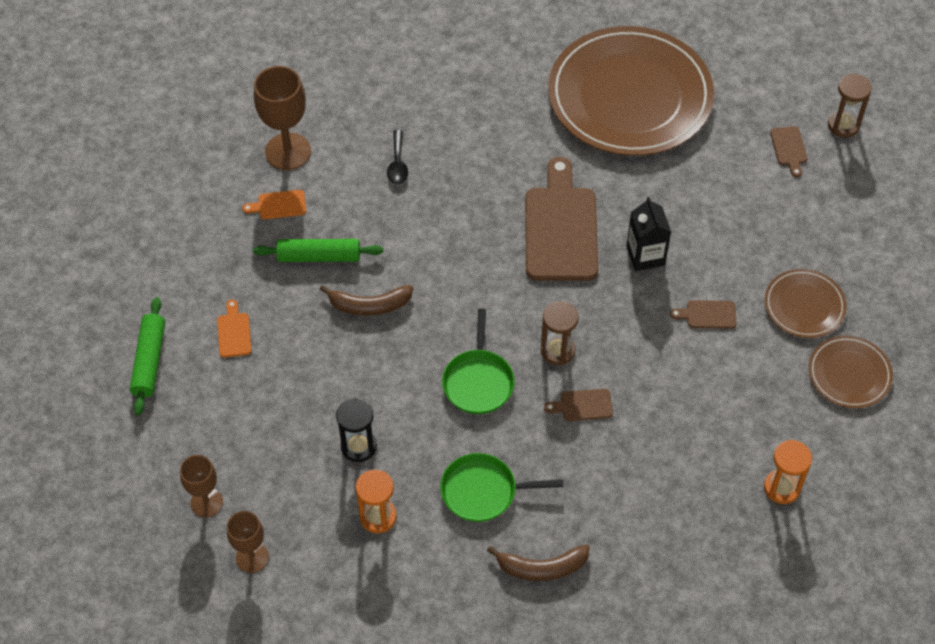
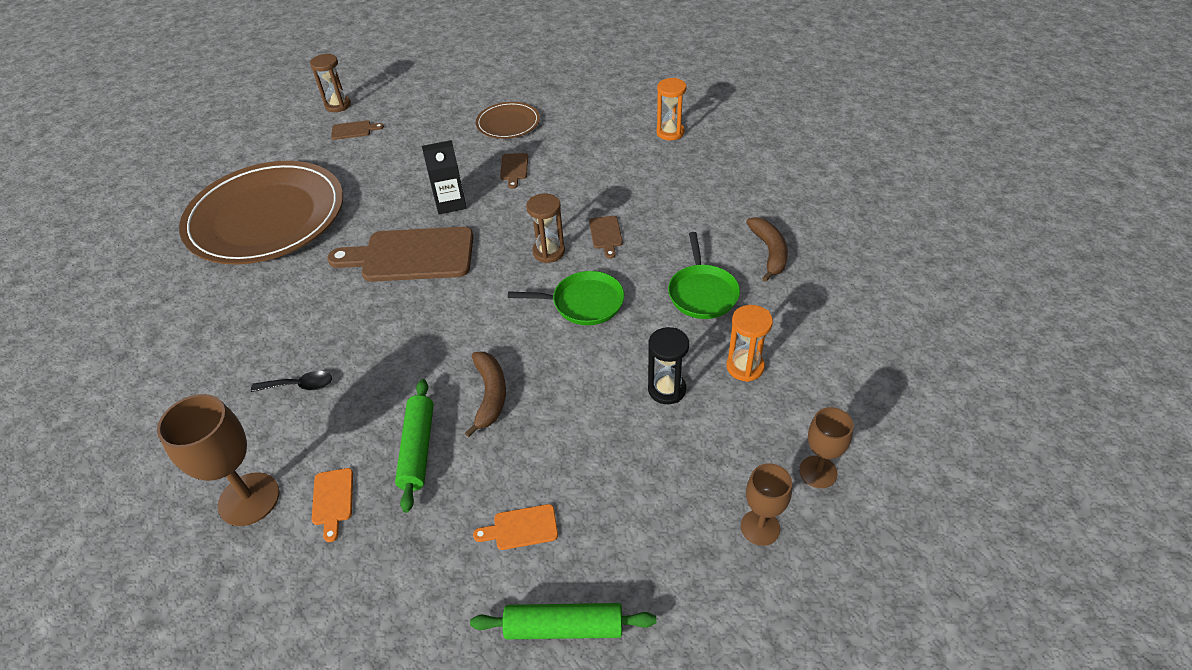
camera: 90 degrees left, 10 degrees down
brown plate [808,335,893,408] -> none

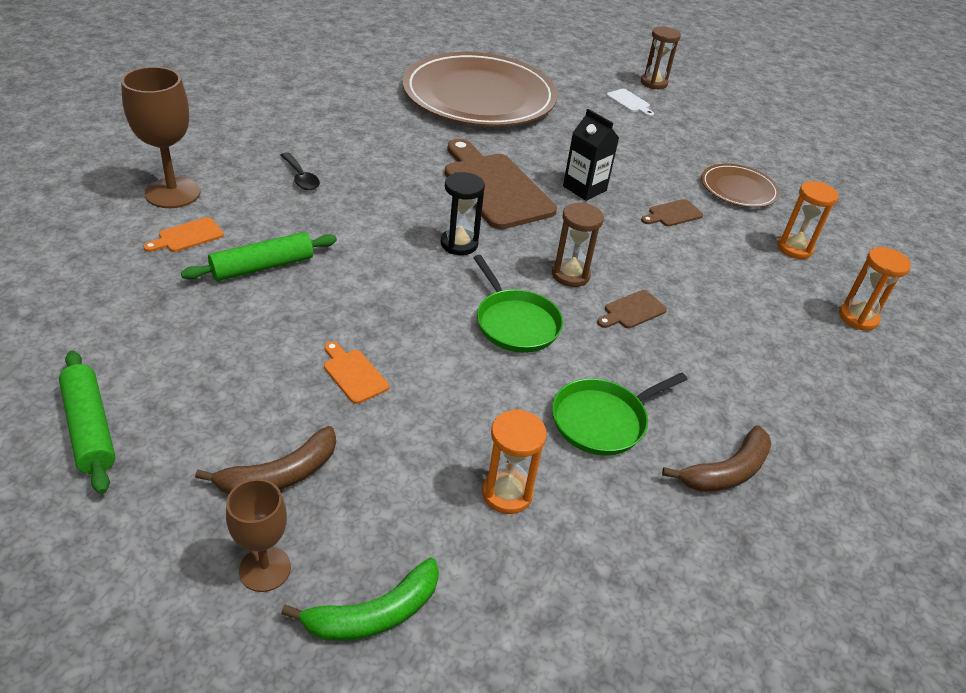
camera: 55 degrees right, 5 degrees down
brown cutting board [331,120,384,140] -> white cutting board [606,89,654,117]
brown banana [465,352,506,437] -> brown banana moved to [195,426,336,494]
orange cutting board [473,504,558,550] -> orange cutting board moved to [324,341,389,404]
black hourglass [648,327,689,404] -> black hourglass moved to [441,172,485,255]
brown goblet [799,407,854,488] -> green banana [281,558,439,641]
none -> orange hourglass [777,181,839,259]

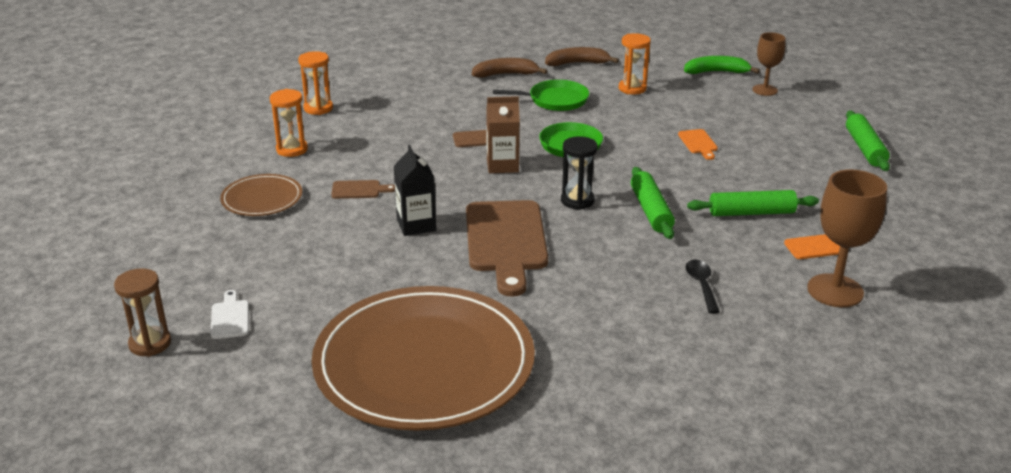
camera: 150 degrees left, 10 degrees down
brown banana [195,426,336,494] -> brown banana moved to [545,47,619,66]
brown hourglass [552,203,604,287] -> brown carton [486,96,520,173]
none -> green rolling pin [631,167,675,239]

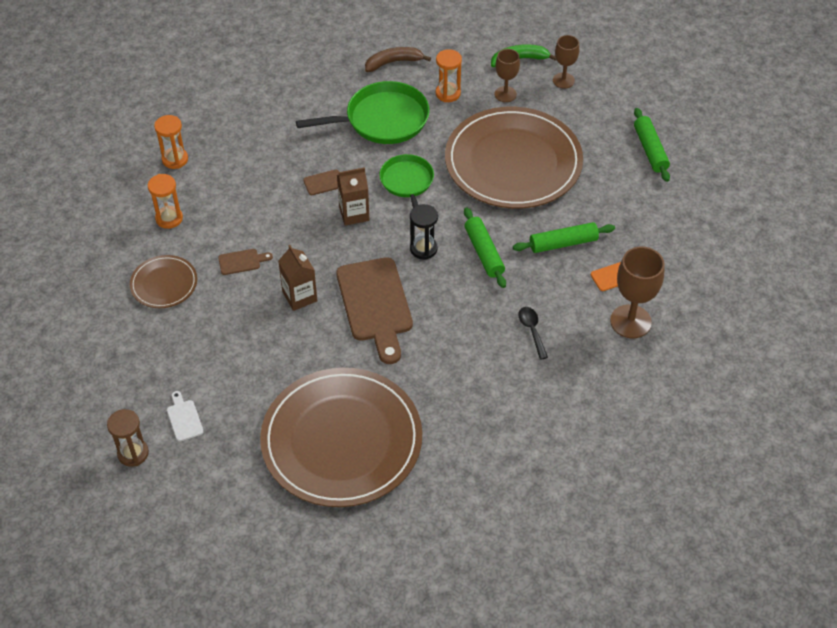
camera: 10 degrees left, 20 degrees up
black carton [393,145,436,236] -> brown carton [278,245,317,311]
brown banana [472,58,547,78] -> none
green pan [493,80,589,111] -> green pan [296,81,429,144], size x1.56
orange cutting board [678,129,718,160] -> brown plate [445,107,583,209]
none -> brown goblet [495,49,520,102]

